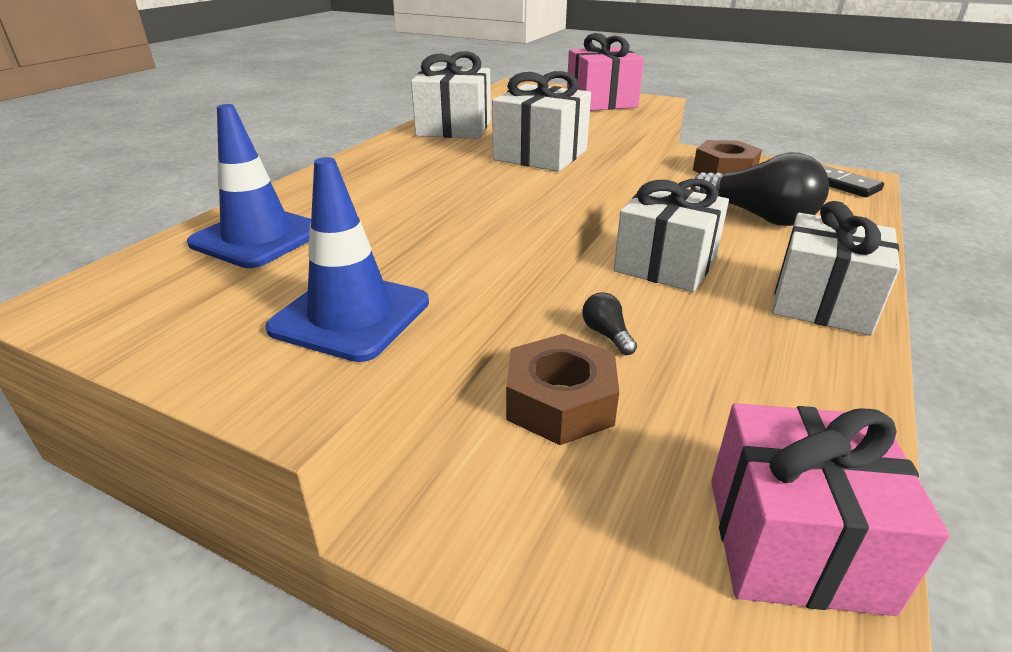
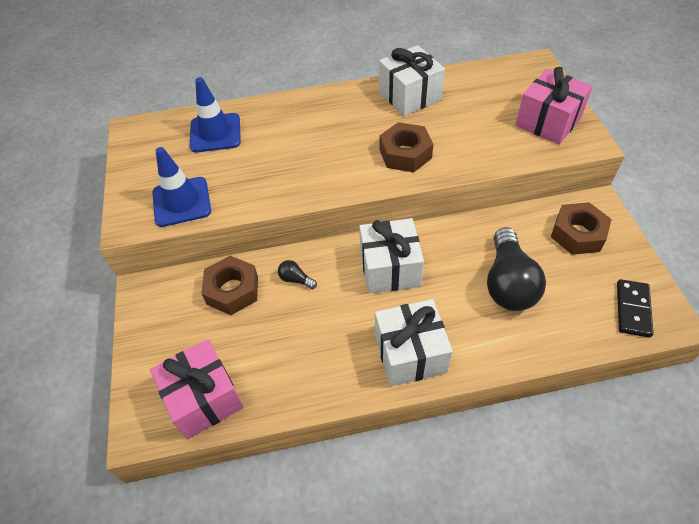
camera: 55 degrees right, 20 degrees up
white gift [492,71,591,172] -> brown nut [379,122,433,173]
black light bulb [582,292,637,355] -> black light bulb turned 90 degrees counterclockwise [278,260,317,289]

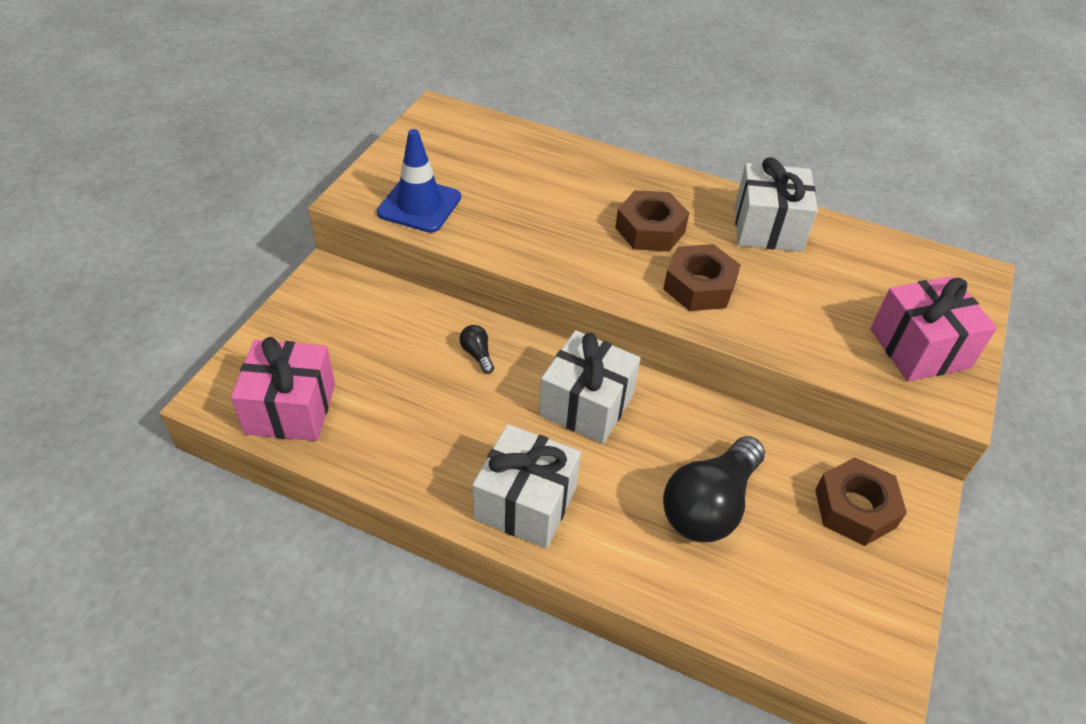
camera: 30 degrees right, 5 degrees down
blue traffic cone [190,77,241,152] -> none
brown nut [201,256,258,315] -> brown nut moved to [615,190,689,251]
black domino [617,279,654,338] -> none

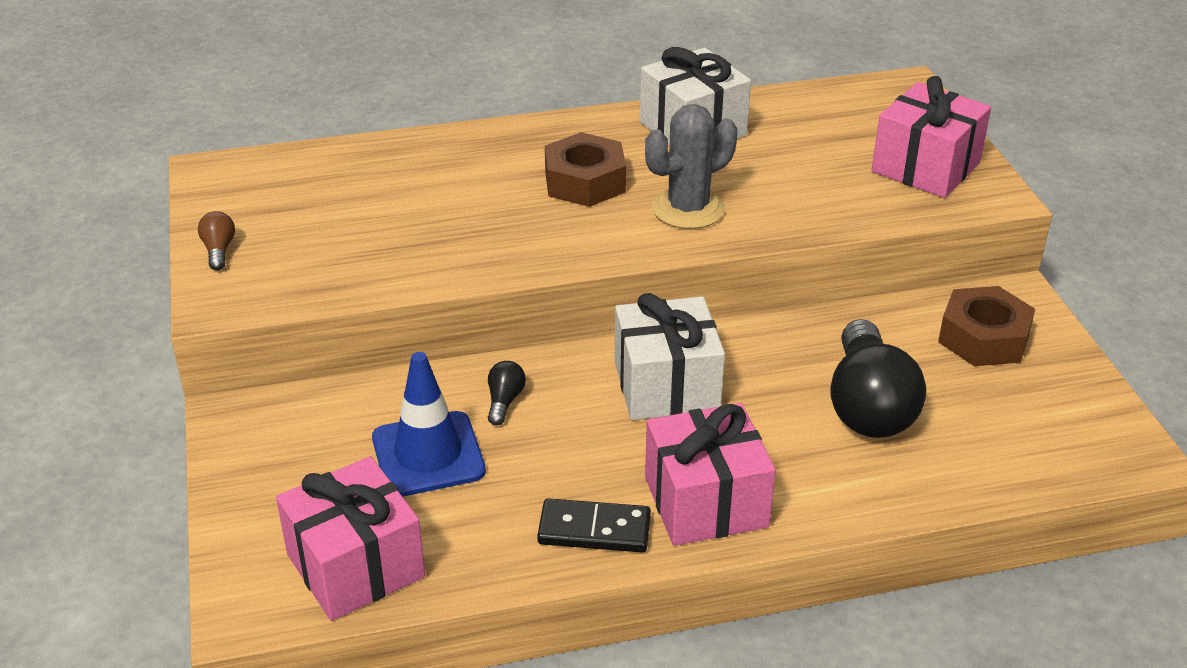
camera: 35 degrees left, 10 degrees down
blue traffic cone [377,129,461,233] -> blue traffic cone moved to [372,352,486,497]
black light bulb [460,325,494,374] -> black light bulb turned 75 degrees clockwise [488,361,526,425]
white gift [472,424,581,549] -> pink gift [645,403,776,546]
brown nut [663,244,741,311] -> grey cactus [645,104,737,229]
none -> brown light bulb [198,211,235,270]
none -> black domino [537,498,651,553]

